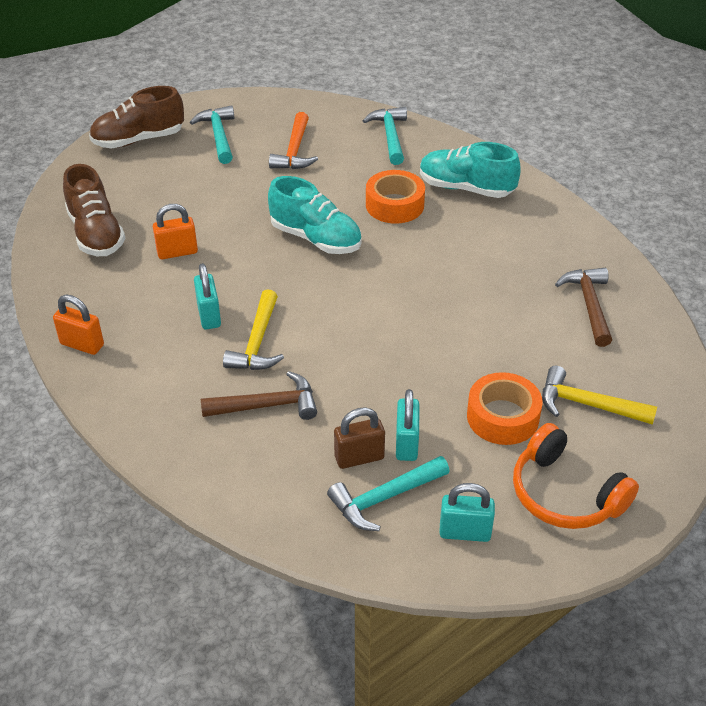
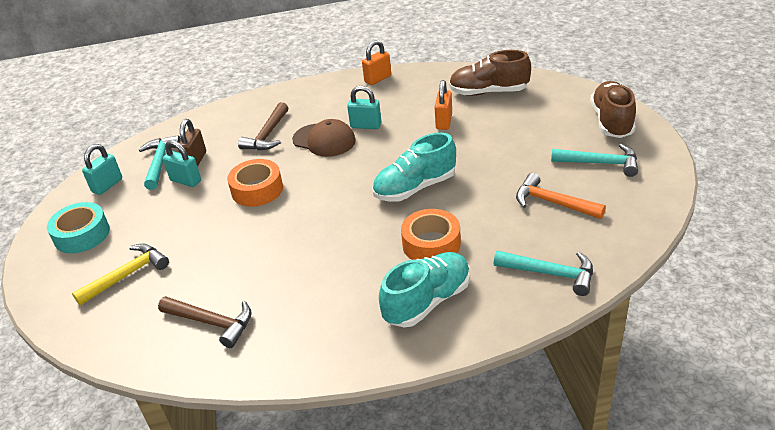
camera: 120 degrees right, 5 degrees down
yellow hammer [223,289,284,370] -> brown cap [292,119,356,157]
orange tape [467,372,542,445] -> orange tape moved to [227,159,283,207]
orange headphones [513,423,639,529] -> turquoise tape [47,202,110,254]

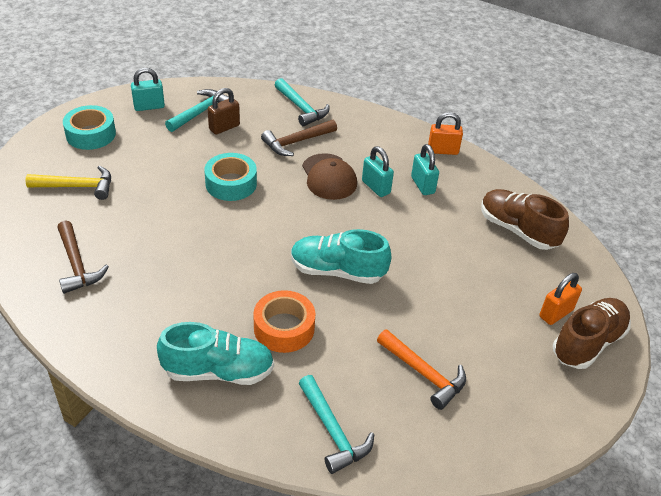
camera: 35 degrees right, 5 degrees up
turquoise padlock [163,140,201,187] -> turquoise padlock moved to [411,144,439,195]
orange tape [227,159,283,207] -> turquoise tape [204,153,257,201]
orange padlock [435,80,452,130] -> orange padlock moved to [540,273,582,325]
orange hammer [516,173,606,219] -> orange hammer turned 150 degrees clockwise [377,329,466,410]
turquoise hammer [551,144,638,177] -> turquoise hammer moved to [275,78,329,127]

